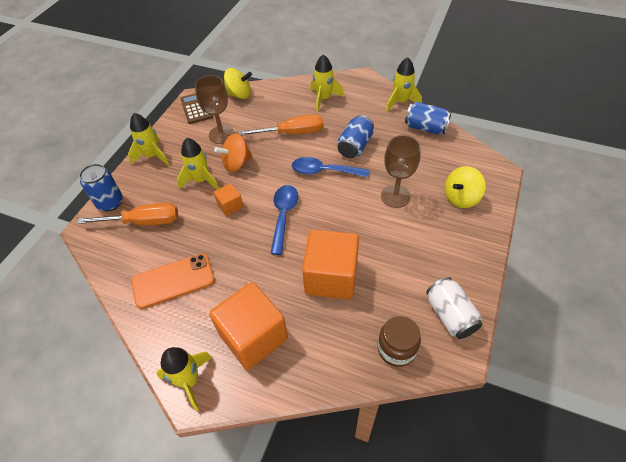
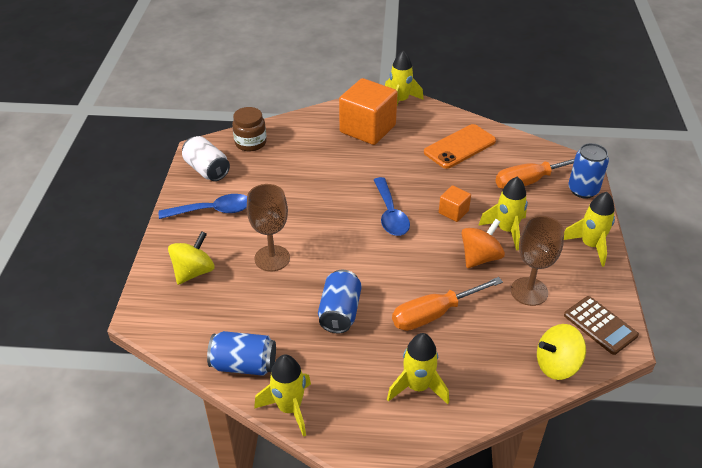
camera: 160 degrees right, 10 degrees down
blue spoon [292,157,369,177] -> blue spoon moved to [159,194,247,219]
orange cube [302,230,359,300] -> none

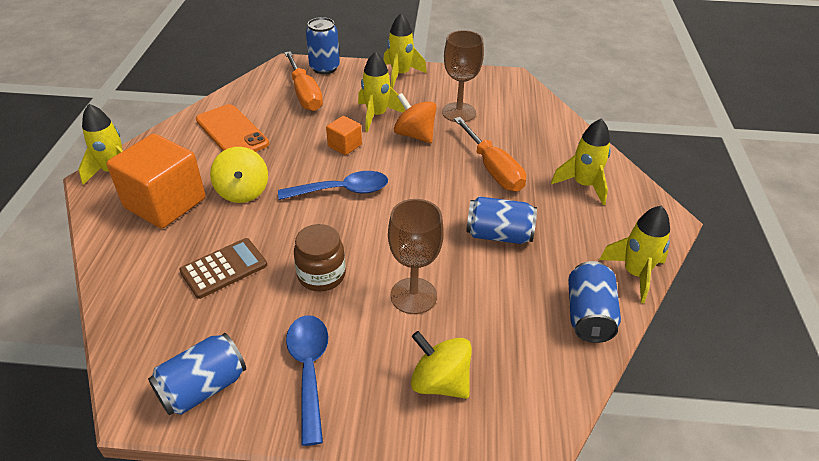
camera: 90 degrees left, 0 degrees up
white can [182,136,230,181] -> blue can [148,333,246,415]
brown jar [232,107,267,151] -> brown jar moved to [294,224,346,291]
yellow spinning top [537,324,586,380] -> yellow spinning top moved to [210,147,268,203]
brown calculator [564,296,639,355] -> brown calculator moved to [179,238,267,299]

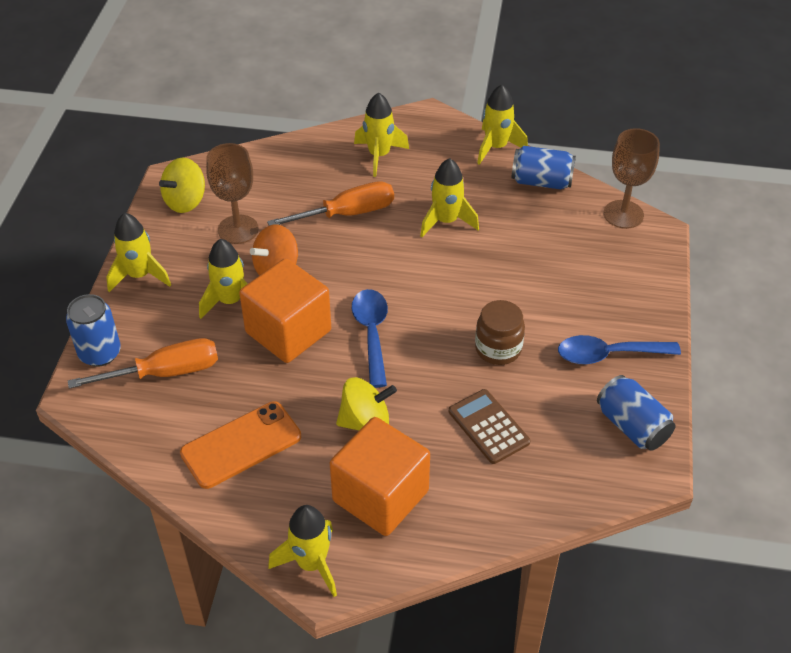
camera: 85 degrees left, 5 degrees up
orange cube [326,116,362,155] -> orange cube [239,258,331,363], size x2.10
brown goblet [388,199,444,314] -> brown goblet moved to [604,128,660,229]
yellow spinning top [411,331,472,399] -> yellow spinning top moved to [159,157,205,213]
blue can [466,196,537,244] -> yellow rocket [420,158,479,237]

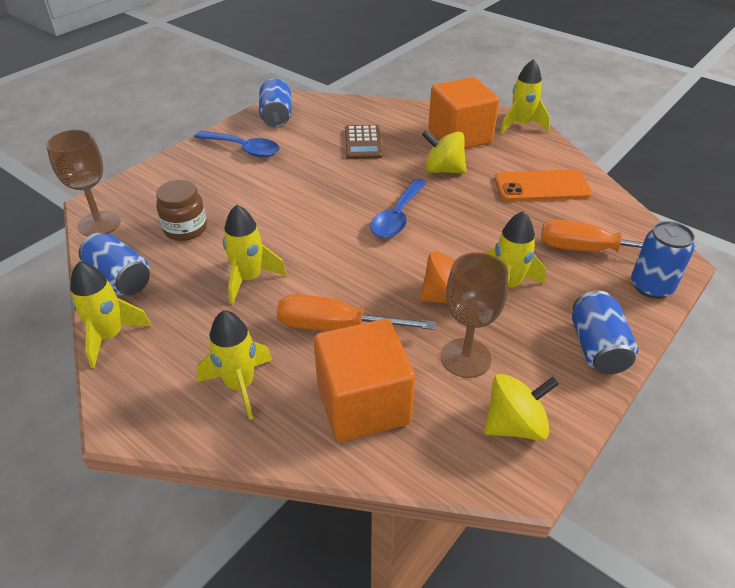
camera: 150 degrees left, 5 degrees down
yellow rocket [106,213,171,292] -> blue can [572,291,639,374]
orange cube [239,258,331,363] -> orange cube moved to [314,319,415,442]
brown jar [475,300,525,365] -> brown jar moved to [156,180,207,241]

